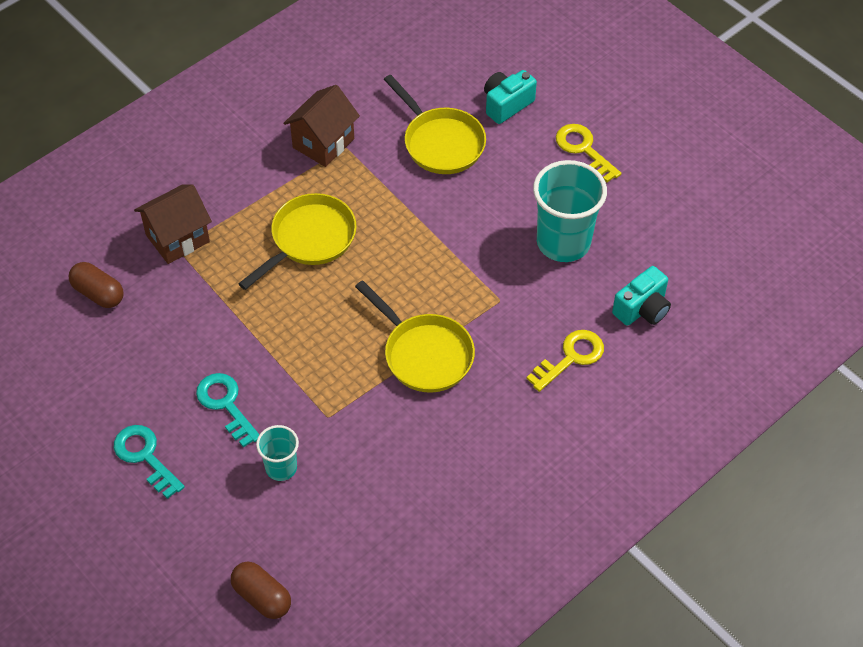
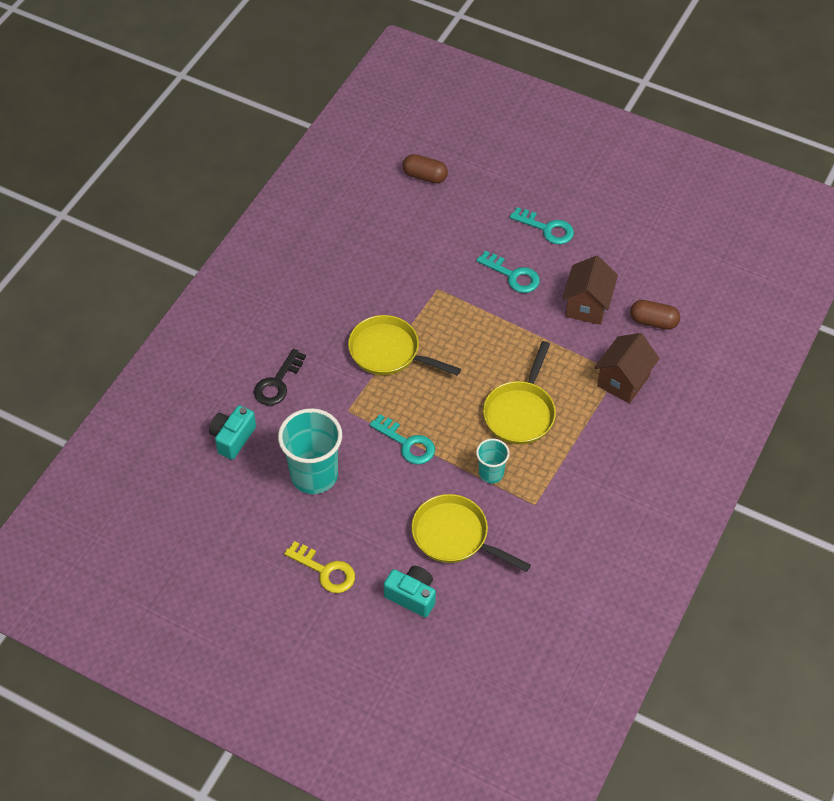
camera: 160 degrees right, 0 degrees up
turquoise cup [256,425,299,481] -> turquoise cup moved to [476,438,510,483]
brown house [283,85,360,167] -> brown house moved to [562,256,618,325]
turquoise camera [484,70,537,124] -> turquoise camera turned 90 degrees counterclockwise [384,566,436,618]
yellow key [526,330,604,392] -> black key [254,349,306,405]
none -> turquoise key [370,414,435,464]

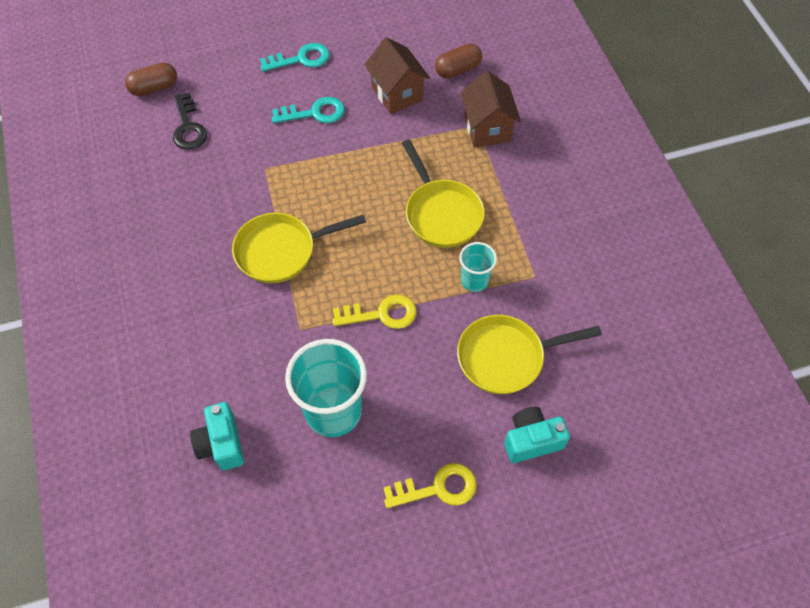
camera: 45 degrees left, 5 degrees up
black key [254,349,306,405] -> black key moved to [173,92,207,150]
turquoise key [370,414,435,464] -> yellow key [332,294,417,329]

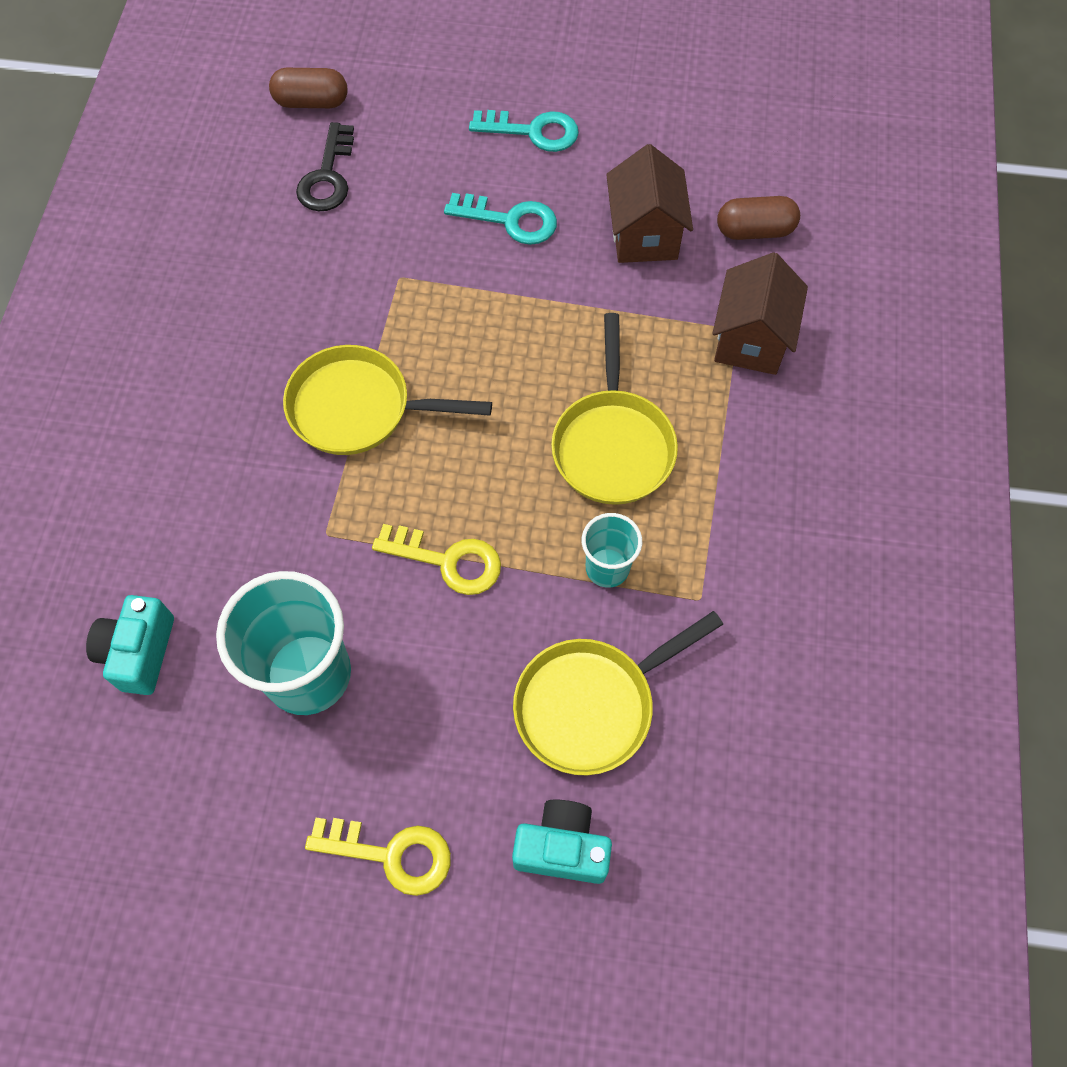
camera: 25 degrees right, 5 degrees up
yellow pan [457,315,602,394] -> yellow pan turned 45 degrees counterclockwise [513,611,723,775]

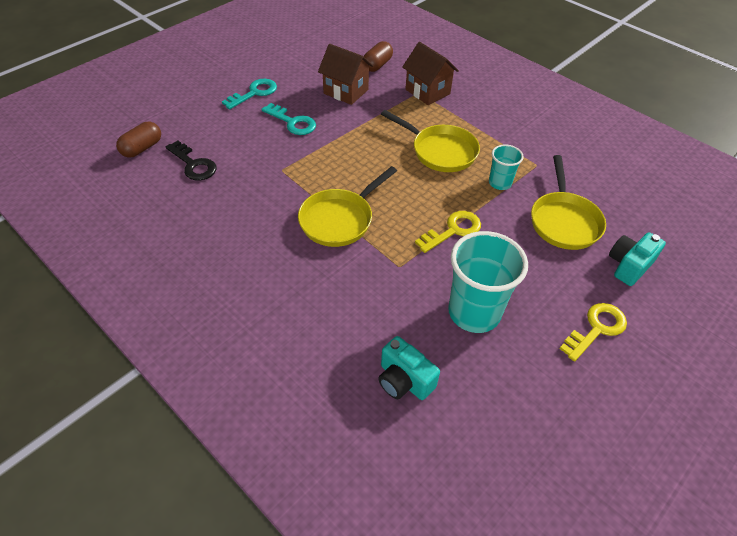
camera: 55 degrees left, 15 degrees down
turquoise key [444,193,557,245] -> turquoise key turned 75 degrees clockwise [261,103,316,135]

